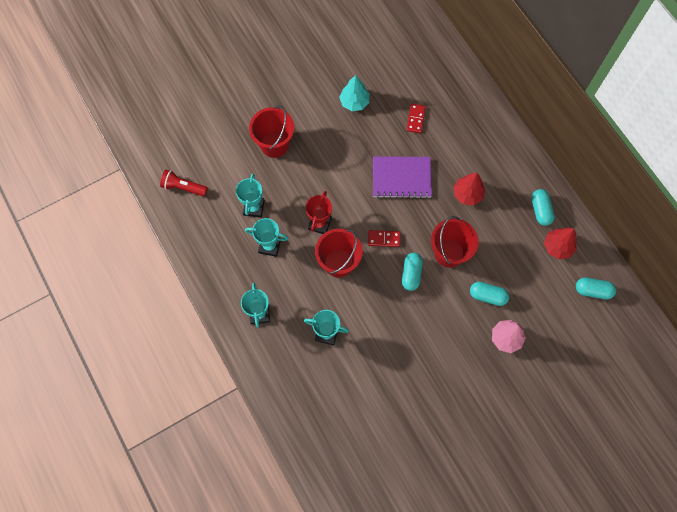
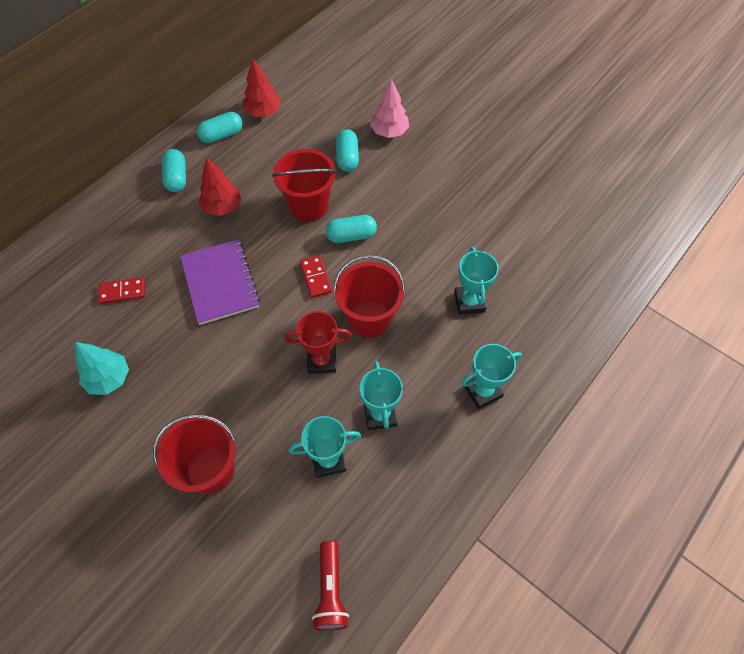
camera: 110 degrees left, 10 degrees down
turquoise capsule [576,277,616,299] -> turquoise capsule moved to [162,149,186,192]

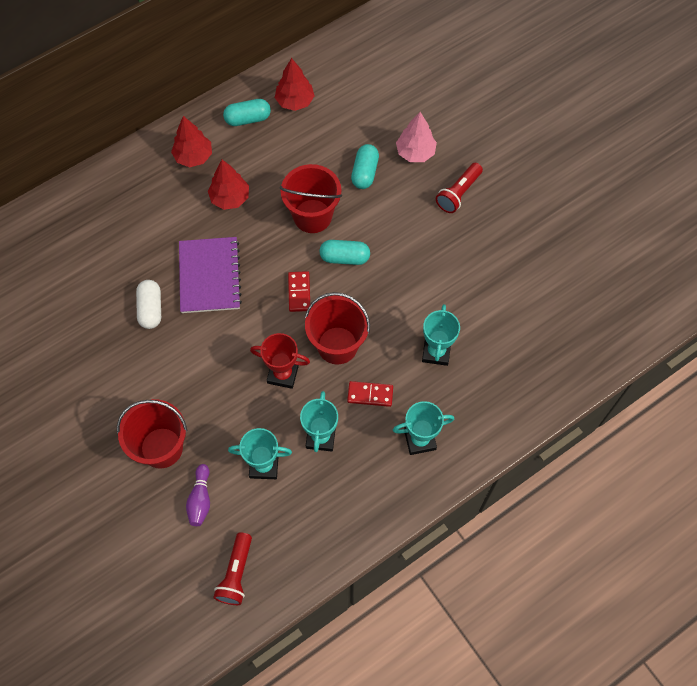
camera: 15 degrees right, 5 degrees up
turquoise tree [76,342,129,395] -> none
red domino [98,277,145,304] -> red domino moved to [347,381,393,407]
turquoise capsule [162,149,186,192] -> red tree [171,116,212,167]
none -> white capsule [136,280,161,329]
none -> purple bowling pin [186,464,210,526]
none -> red flashlight [436,163,483,213]

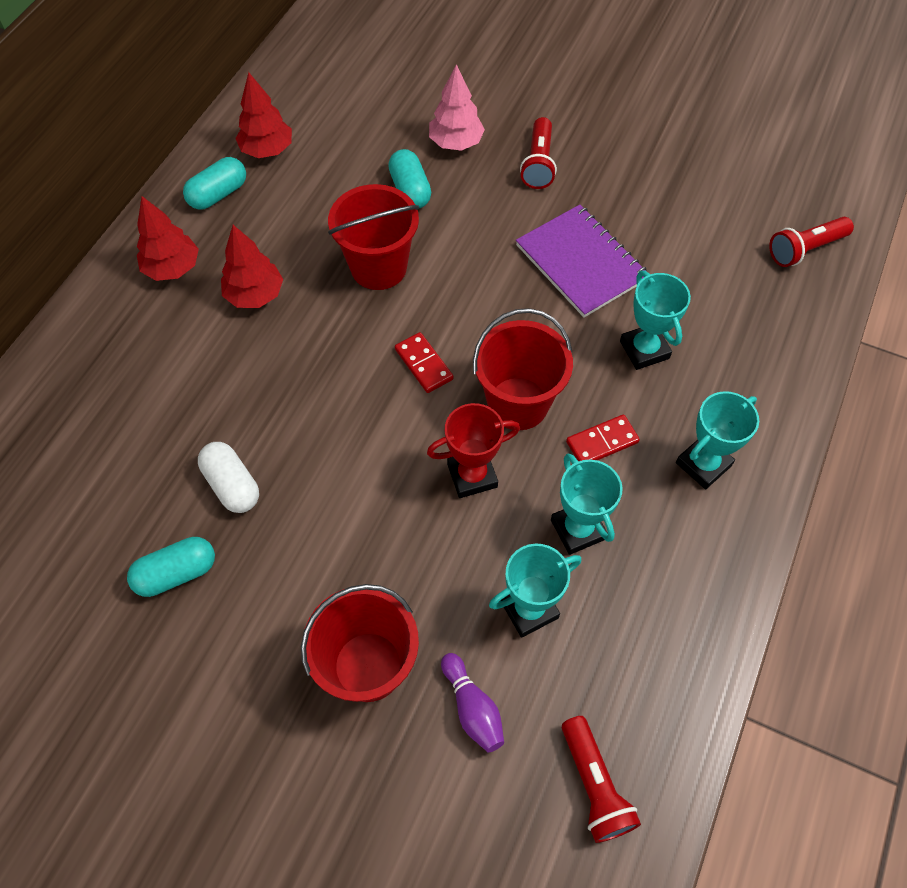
camera: 30 degrees left, 5 degrees down
purple notebook [179,237,242,313] -> purple notebook moved to [516,205,646,317]
turquoise capsule [319,240,370,265] -> turquoise capsule moved to [127,537,215,597]
none -> red flashlight [769,217,854,267]

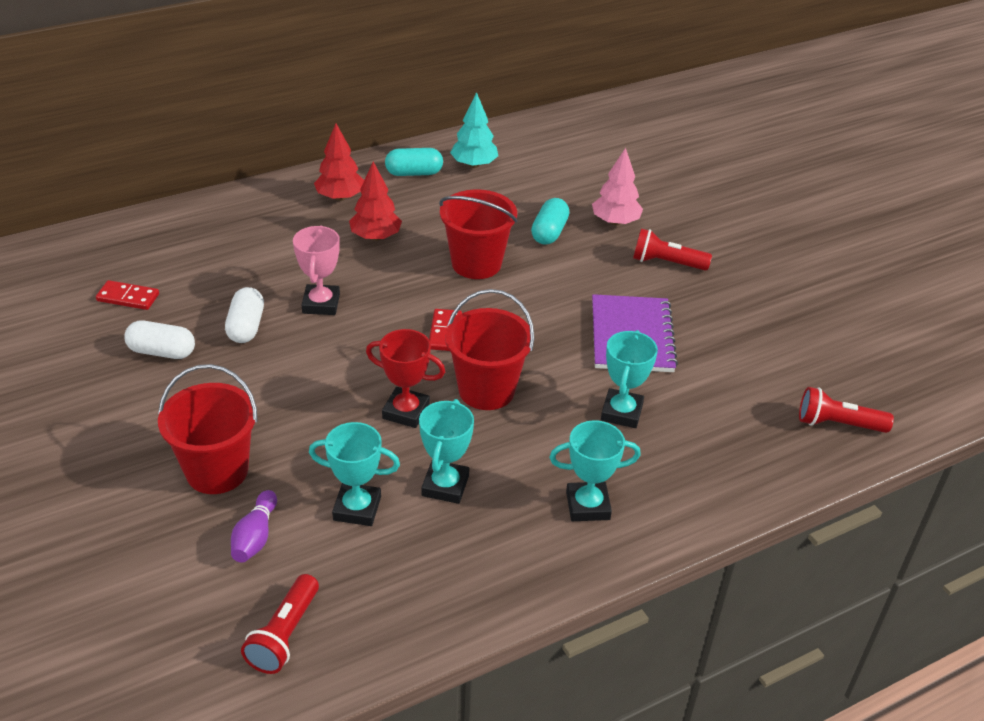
camera: 35 degrees right, 20 degrees down
turquoise capsule [127,537,215,597] -> white capsule [124,320,195,359]
red tree [235,72,292,158] -> turquoise tree [450,92,498,168]
red flashlight [520,117,557,189] -> red flashlight turned 60 degrees clockwise [633,228,712,271]
red domino [566,414,640,461] -> red domino moved to [96,280,159,310]
none -> pink trophy [293,225,340,315]

